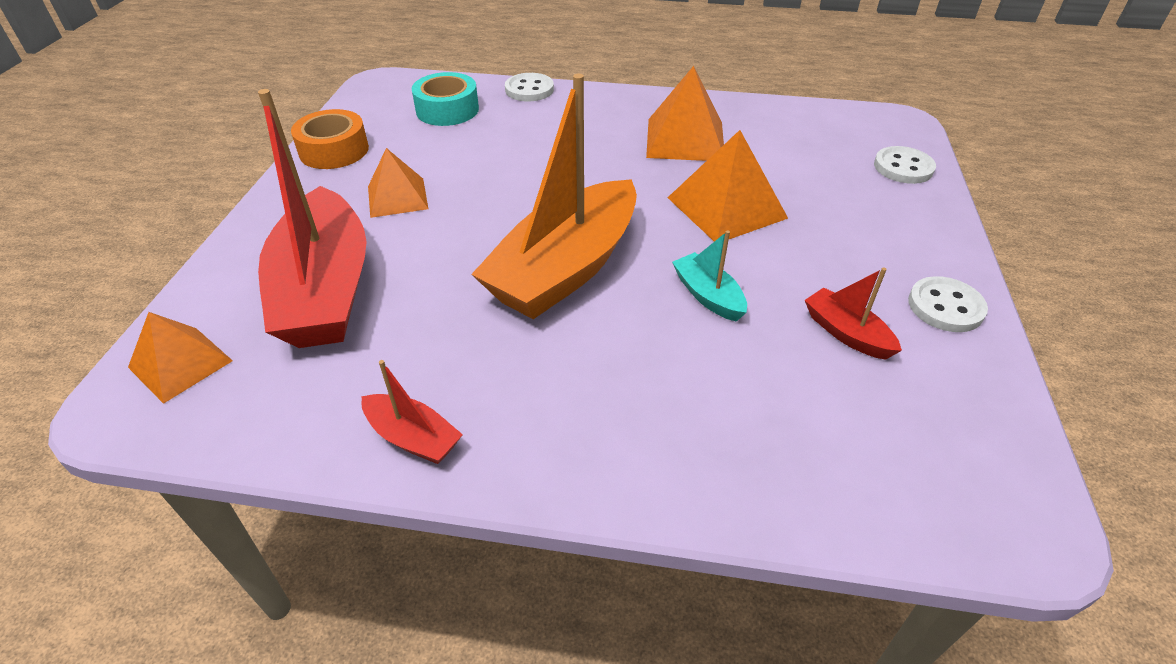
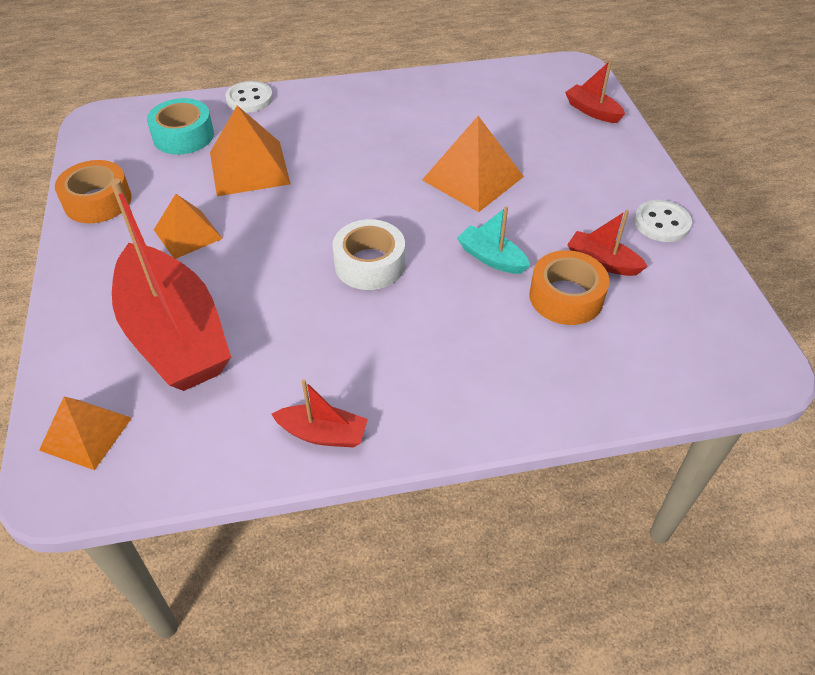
camera: 20 degrees left, 5 degrees up
orange boat [471,74,637,319] -> white tape [332,219,405,290]
orange pyramid [646,66,724,161] -> orange pyramid moved to [210,105,291,196]
white button [874,146,936,184] -> red boat [565,60,625,123]
none -> orange tape [529,250,609,325]

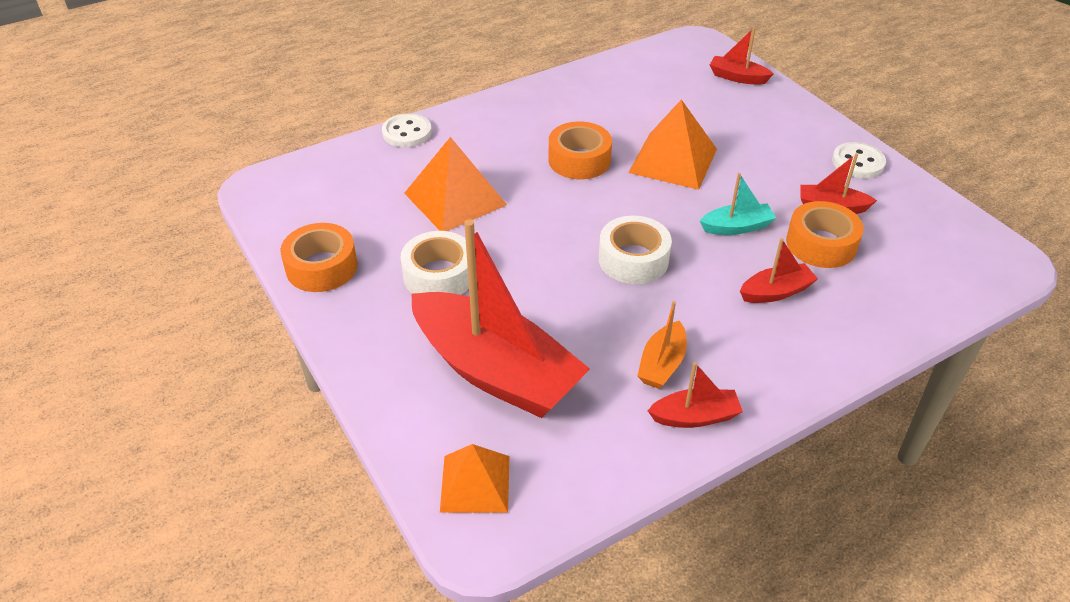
camera: 20 degrees left, 5 degrees down
turquoise tape [147,98,214,155] -> none
orange pyramid [154,194,223,259] -> white tape [400,231,469,295]
turquoise boat [457,206,530,274] -> turquoise boat turned 150 degrees clockwise [700,173,776,235]
none -> orange tape [548,121,612,179]
none -> orange boat [637,301,687,389]
none -> red boat [740,238,818,303]

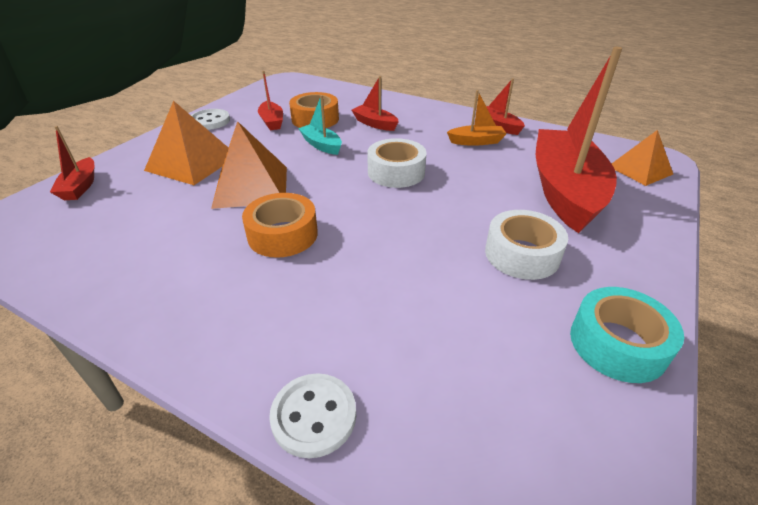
camera: 120 degrees left, 5 degrees down
orange tape [280,223,358,292] -> turquoise tape [570,287,684,383]
orange pyramid [404,137,507,231] -> orange pyramid moved to [144,101,228,185]

